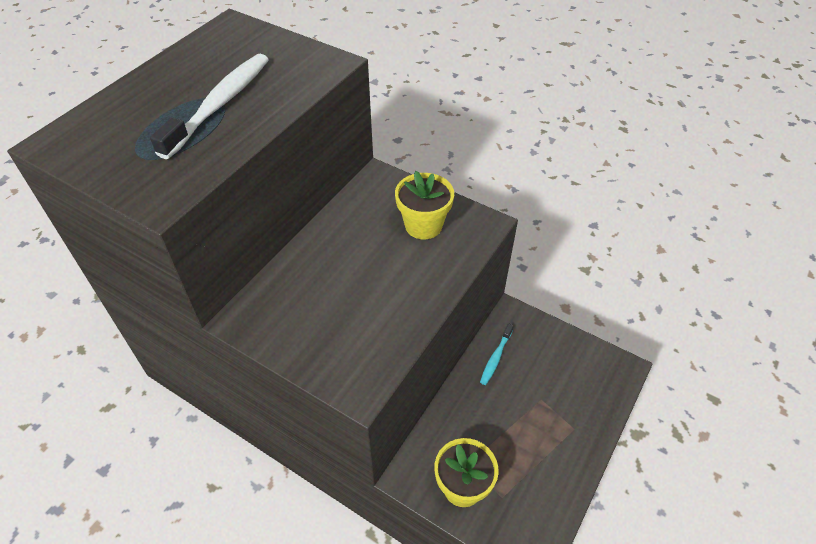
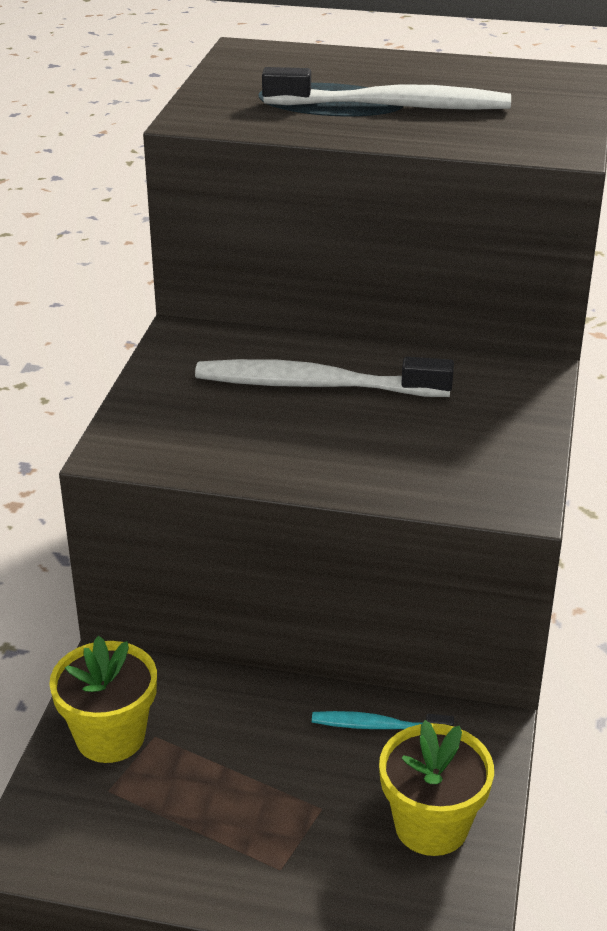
camera: 70 degrees right, 15 degrees down
yellow flower pot [395,171,454,239] -> yellow flower pot moved to [379,720,494,856]
none -> white toothbrush [195,357,454,397]

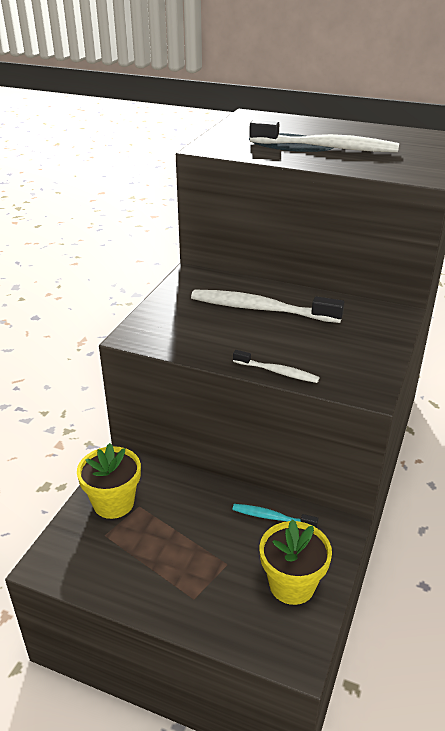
camera: 10 degrees right, 0 degrees up
none -> white toothbrush [233,350,320,383]

